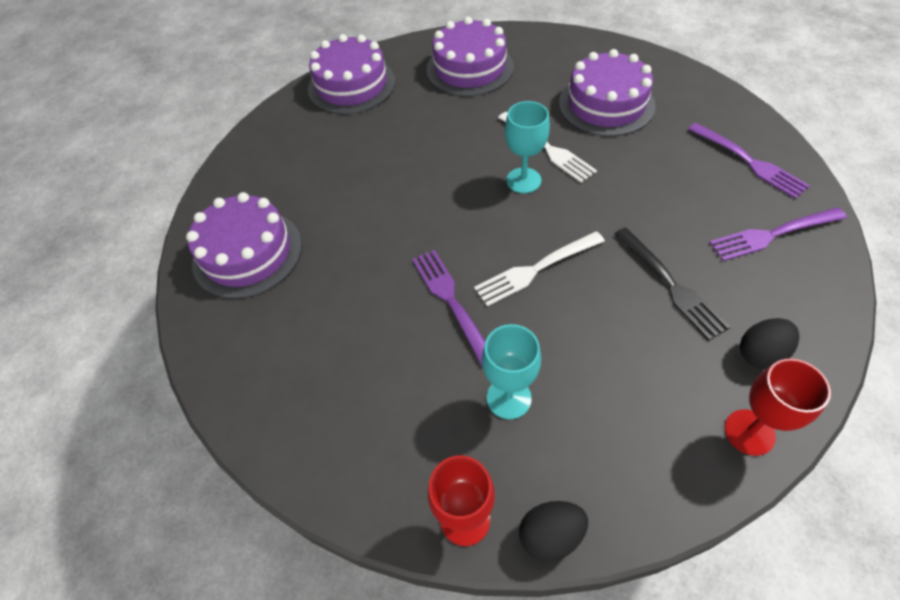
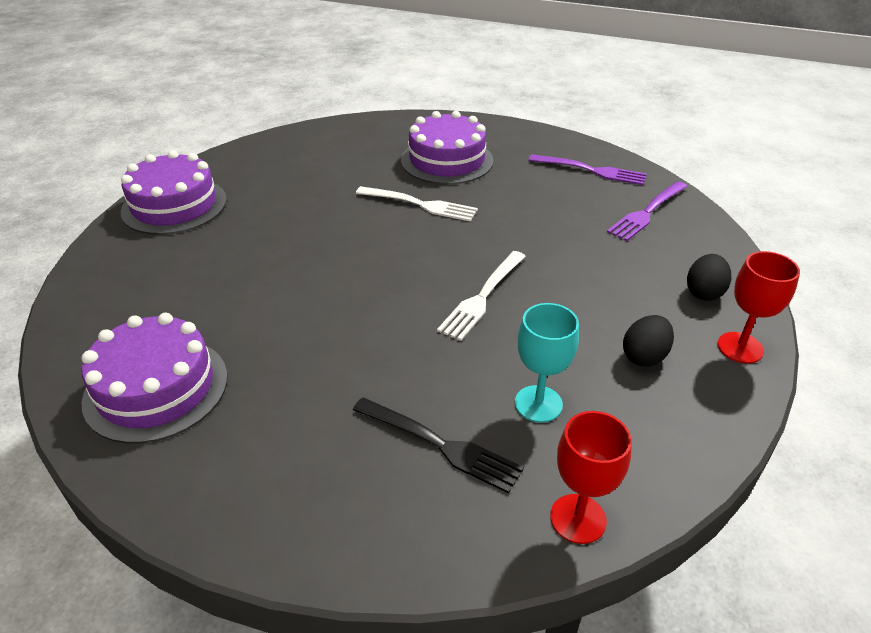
camera: 35 degrees left, 15 degrees down
purple fork [412,250,486,367] -> none
purple cake [426,17,514,96] -> none
turquoise goblet [505,101,550,194] -> none
black egg [519,501,588,562] -> black egg moved to [623,315,674,367]
black fork [615,227,731,341] -> black fork moved to [353,397,524,494]

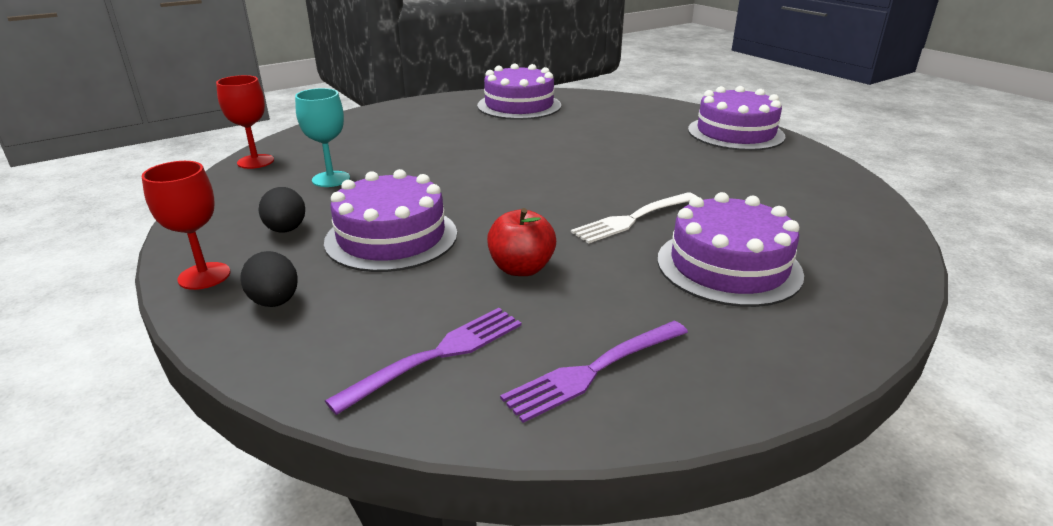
camera: 125 degrees right, 10 degrees down
black fork [353,397,524,494] -> none
white fork [437,251,526,341] -> none
purple fork [607,181,688,241] -> purple fork turned 60 degrees clockwise [325,308,521,415]
none -> purple cake [324,169,457,272]
none -> red apple [487,208,556,276]

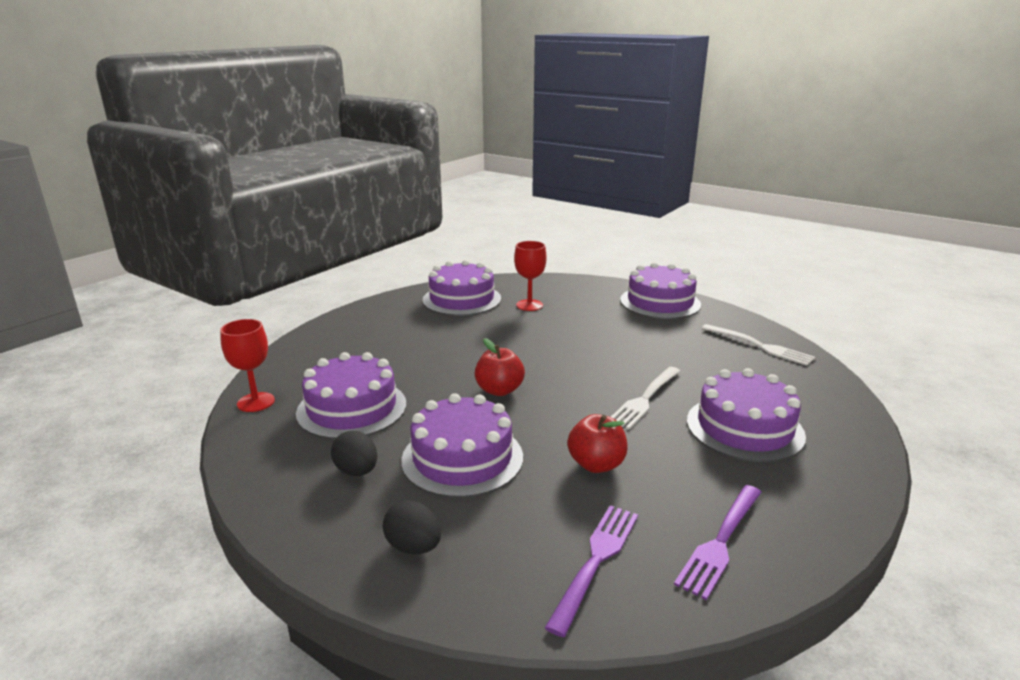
camera: 20 degrees left, 5 degrees down
red goblet [141,161,230,290] -> red goblet moved to [514,241,547,311]
turquoise goblet [295,88,350,187] -> purple cake [296,352,406,439]
none -> red apple [475,338,525,396]
none -> white fork [702,324,815,366]

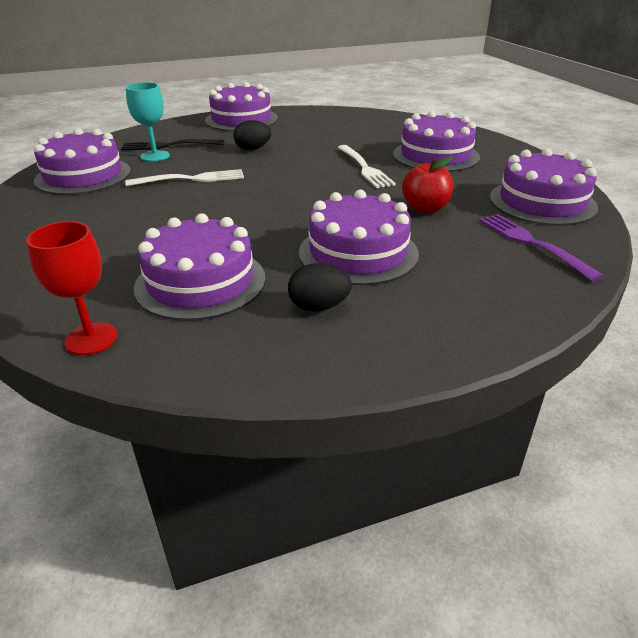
camera: 55 degrees left, 10 degrees up
black egg [383,500,441,554] -> black egg moved to [233,120,271,150]
red apple [475,338,525,396] -> none
red goblet [514,241,547,311] -> turquoise goblet [126,82,170,162]
purple fork [674,485,762,600] -> purple cake [490,149,598,226]
white fork [702,324,815,366] -> white fork moved to [125,169,244,186]
none -> black fork [121,139,224,151]

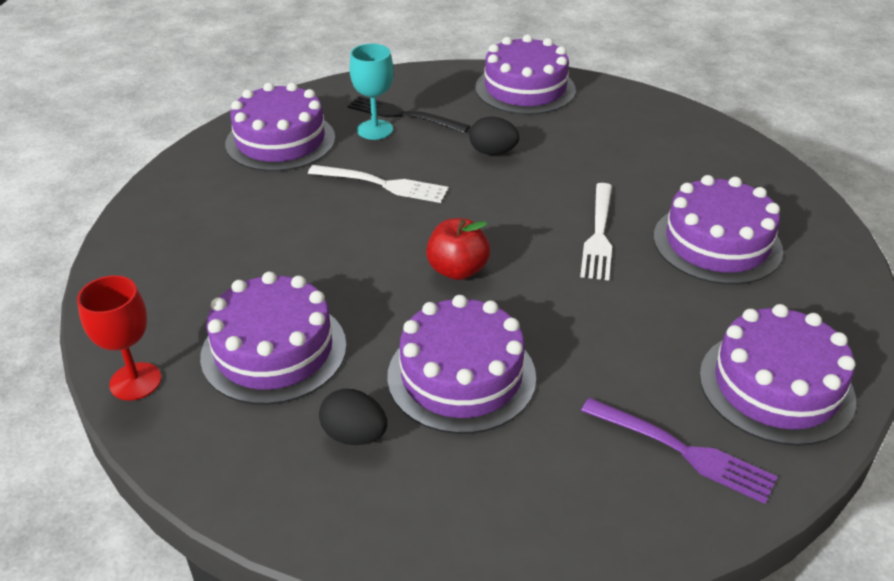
camera: 30 degrees right, 5 degrees up
red apple [402,156,454,213] -> red apple moved to [426,218,490,280]
purple fork [479,214,604,281] -> purple fork turned 120 degrees clockwise [581,398,778,504]

